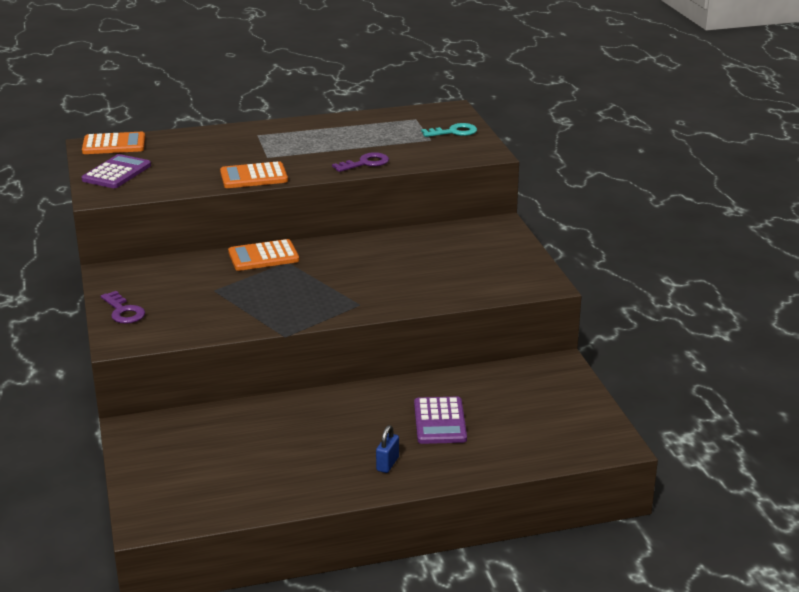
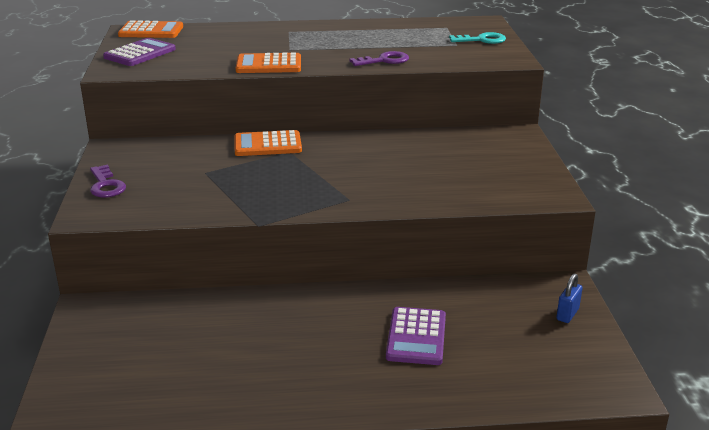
camera: 10 degrees right, 0 degrees up
blue padlock [376,425,399,473] -> blue padlock moved to [556,273,583,323]

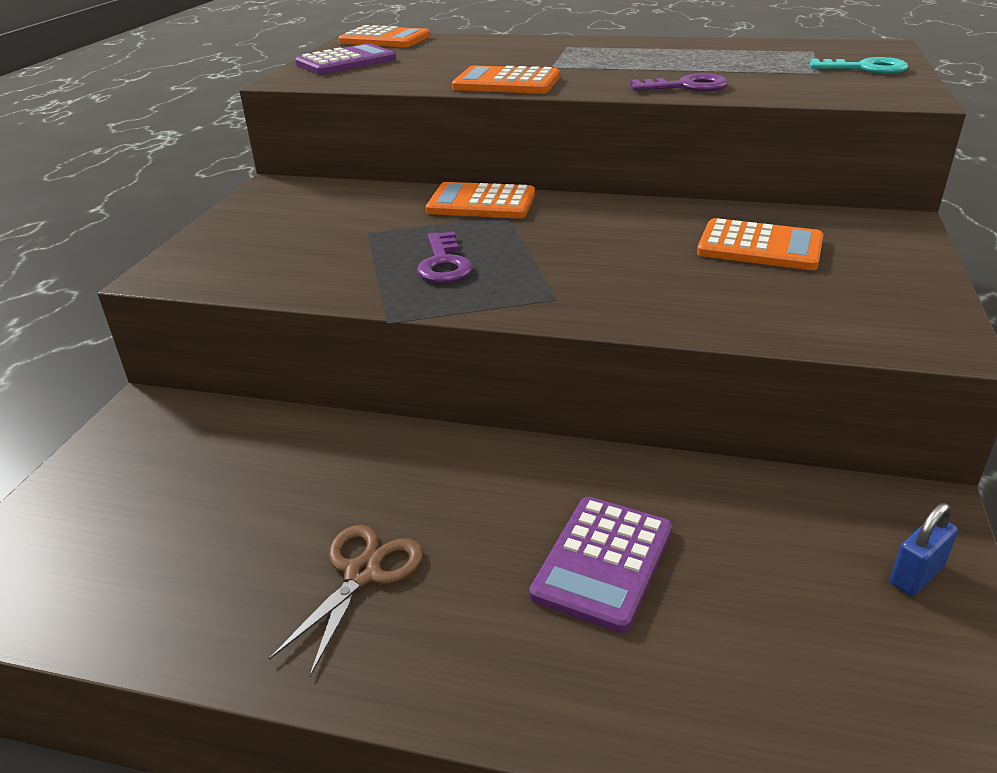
camera: 20 degrees right, 5 degrees up
purple key [90,165,126,197] -> purple key moved to [417,231,473,283]
none -> brown scissors [269,525,423,676]
none -> orange calculator [697,218,824,270]

